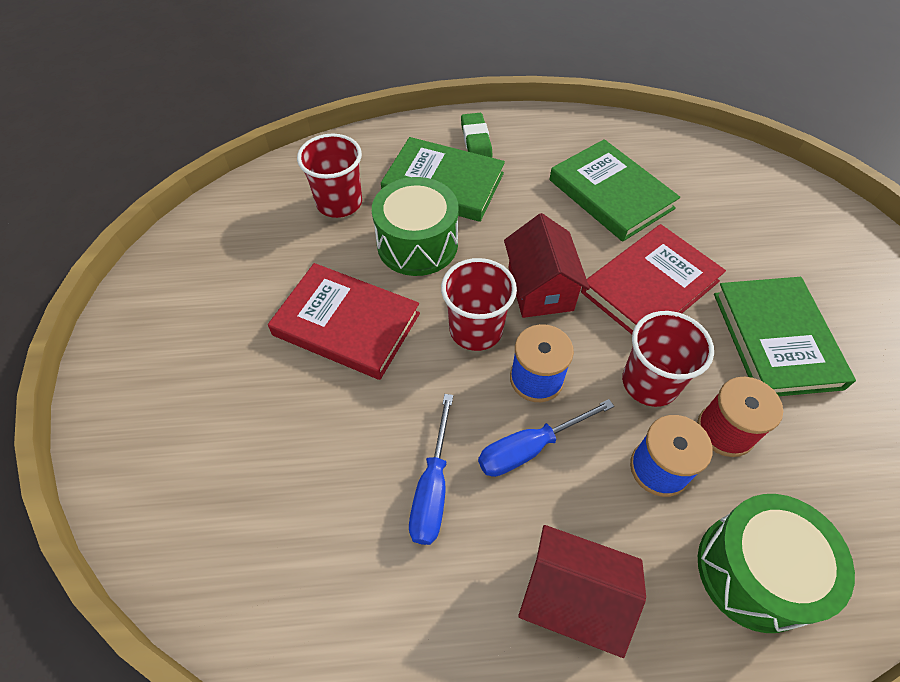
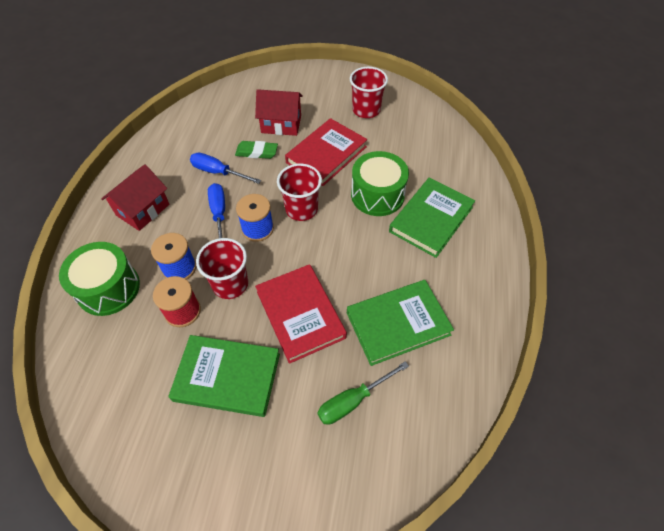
camera: 105 degrees right, 0 degrees up
red cup [297,133,362,218] -> red cup moved to [350,67,388,118]
green eraser [461,113,493,158] -> green eraser moved to [235,141,278,159]
red house [504,213,590,318] -> red house moved to [255,89,303,136]
none -> green screwdriver [318,361,409,425]

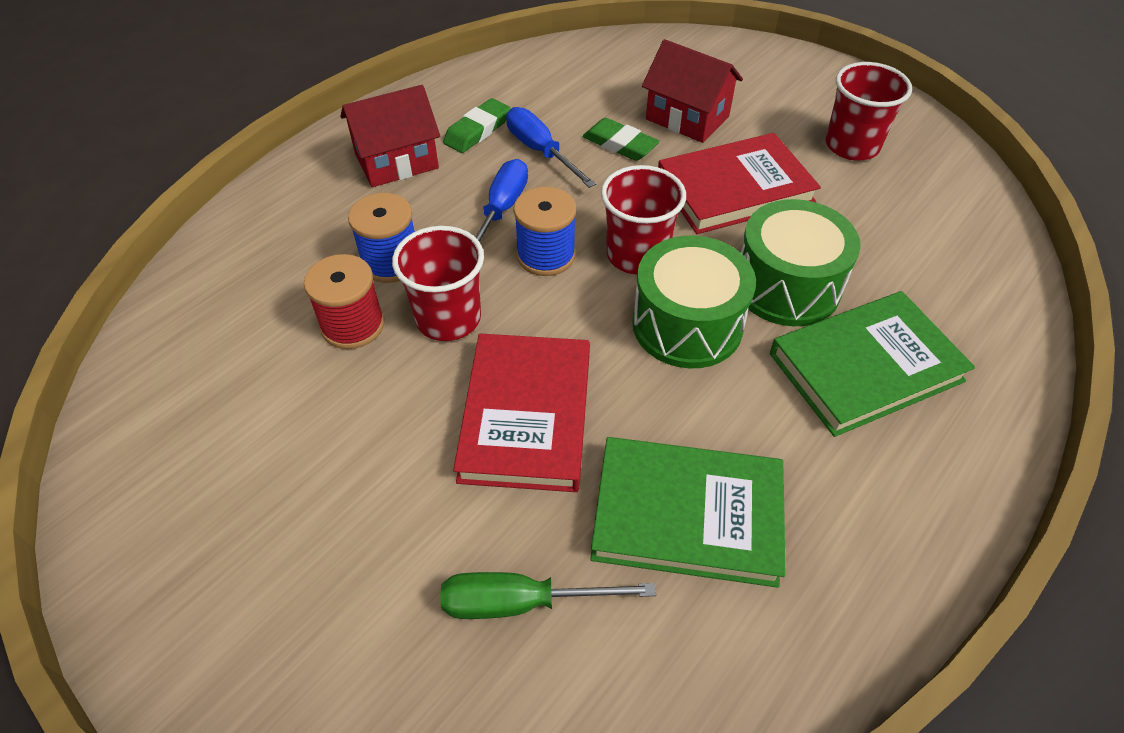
camera: 30 degrees right, 5 degrees down
green drum [59,242,140,316] -> green drum moved to [632,235,756,368]
green book [168,335,280,417] -> none
none -> green eraser [443,98,511,153]

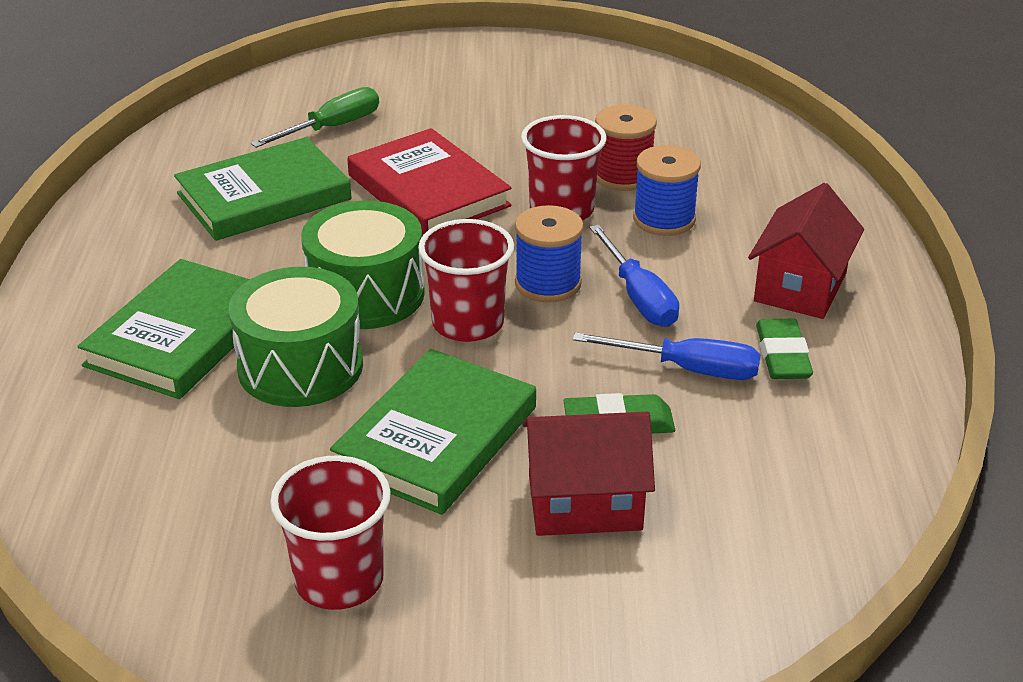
camera: 140 degrees right, 15 degrees down
red book [658,133,821,234] -> green book [330,349,536,515]

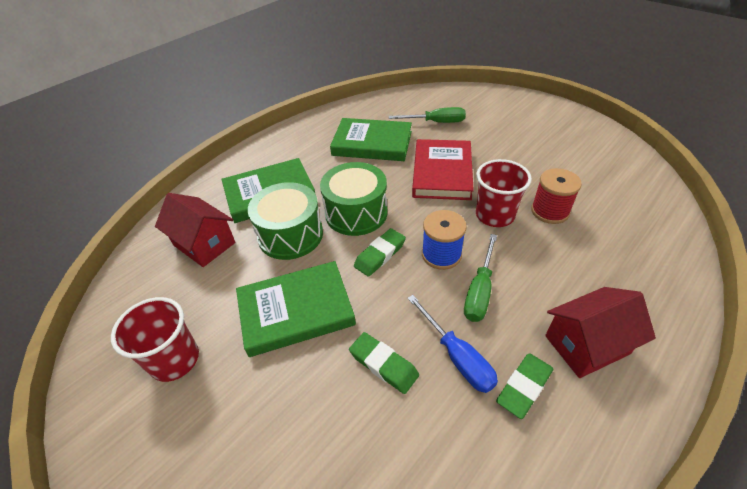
camera: 45 degrees right, 10 degrees up
red cup [418,219,514,342] -> green eraser [354,228,406,277]
red house [522,412,655,536] -> red house moved to [155,193,236,267]
blue screwdriver [590,225,679,327] -> green screwdriver [464,234,497,322]
blue spool [633,145,701,236] -> none

